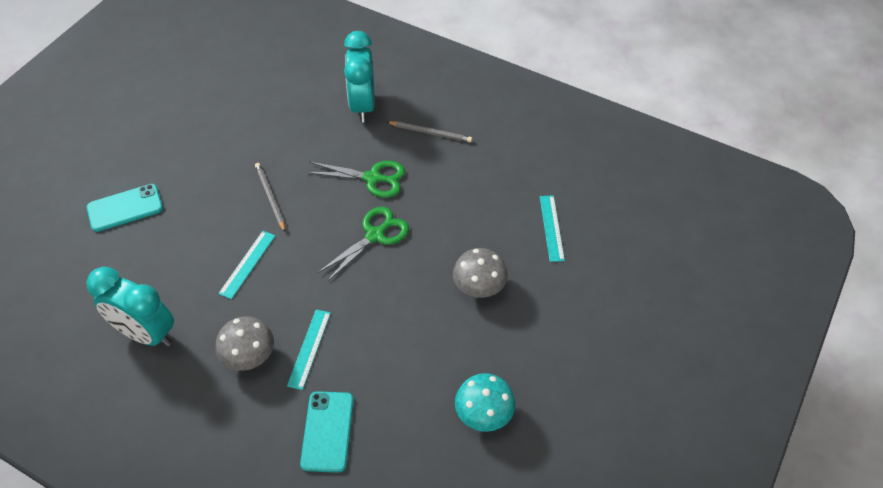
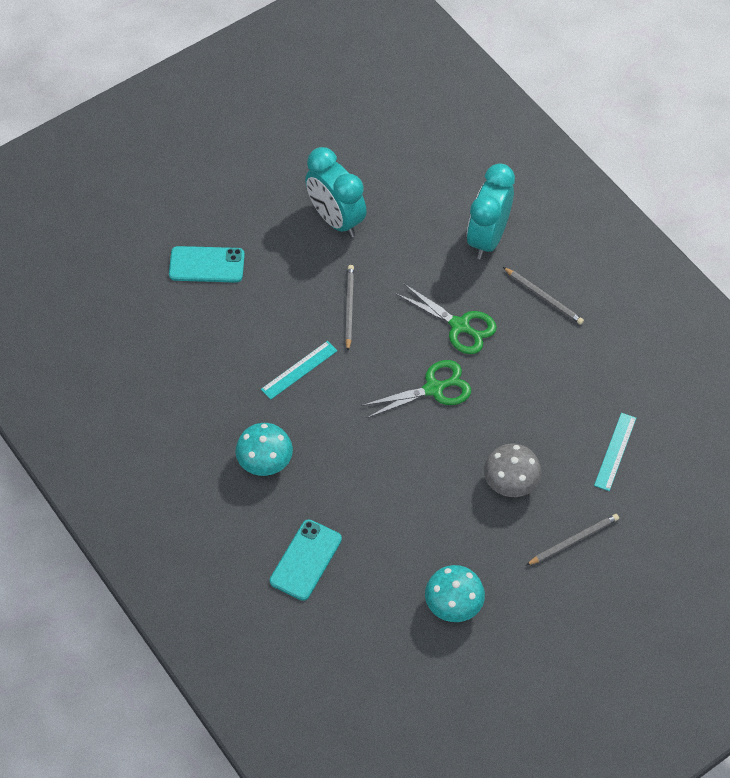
camera: 25 degrees right, 5 degrees up
turquoise clock [86,267,174,347] -> turquoise clock moved to [305,147,367,237]
grey mushroom [216,317,274,371] -> turquoise mushroom [235,423,293,476]
turquoise ruler [287,309,331,390] -> none
none -> grey pencil [526,514,619,565]

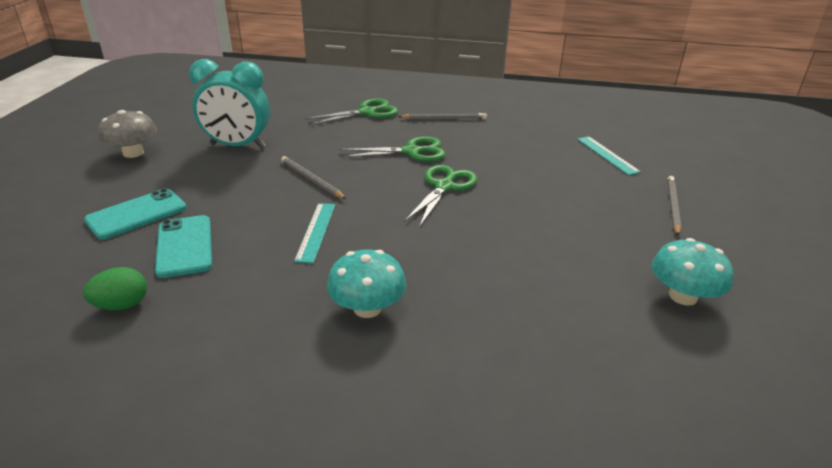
camera: 45 degrees left, 25 degrees down
turquoise phone [270,520,342,601] -> turquoise phone moved to [155,215,212,278]
turquoise clock [467,164,515,259] -> green scissors [304,98,398,125]
grey mushroom [484,444,541,497] -> grey mushroom moved to [98,110,157,158]
none -> green egg [83,267,147,310]

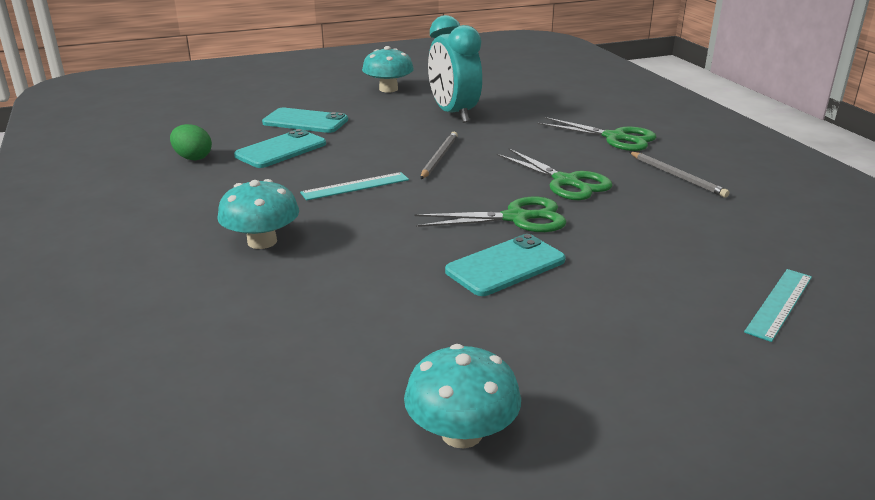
camera: 60 degrees right, 5 degrees down
grey mushroom [98,110,157,158] -> turquoise mushroom [362,46,414,93]
grey pencil [668,176,681,236] -> none
none -> turquoise phone [445,234,566,296]

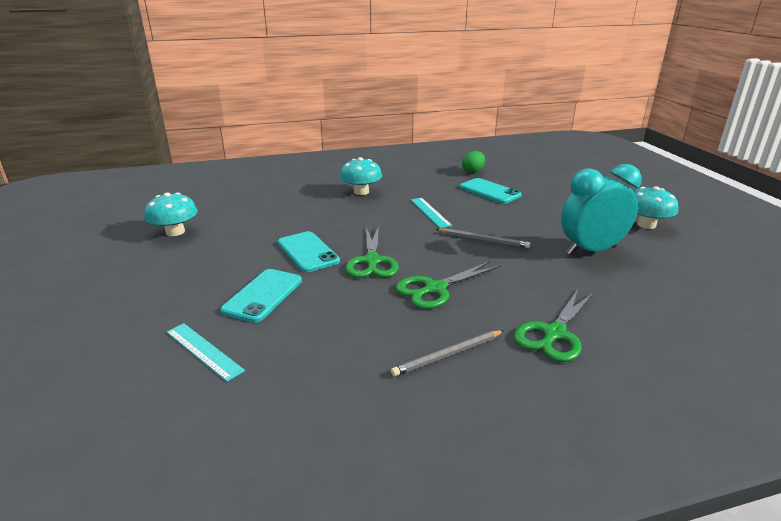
camera: 95 degrees right, 0 degrees up
turquoise phone [262,108,348,133] -> turquoise phone moved to [220,269,302,323]

